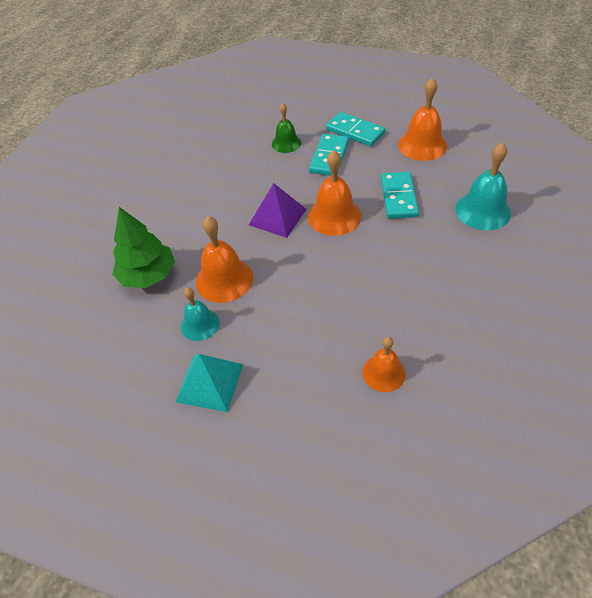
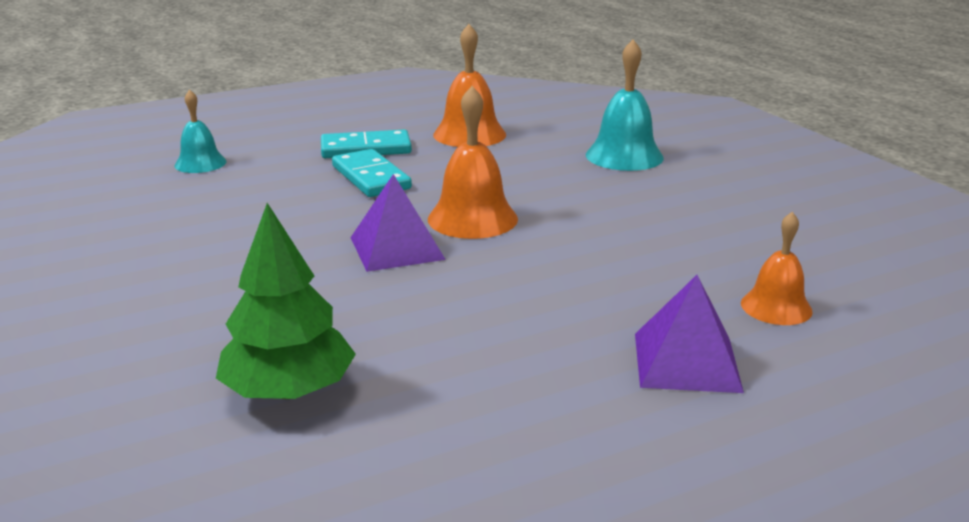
camera: 50 degrees left, 25 degrees down
turquoise pyramid [175,354,243,412] -> none
turquoise bell [181,287,220,341] -> turquoise bell moved to [174,89,226,173]
orange bell [196,216,253,303] -> none
green bell [272,103,301,153] -> none
turquoise domino [381,172,419,219] -> none
none -> purple pyramid [635,275,744,393]

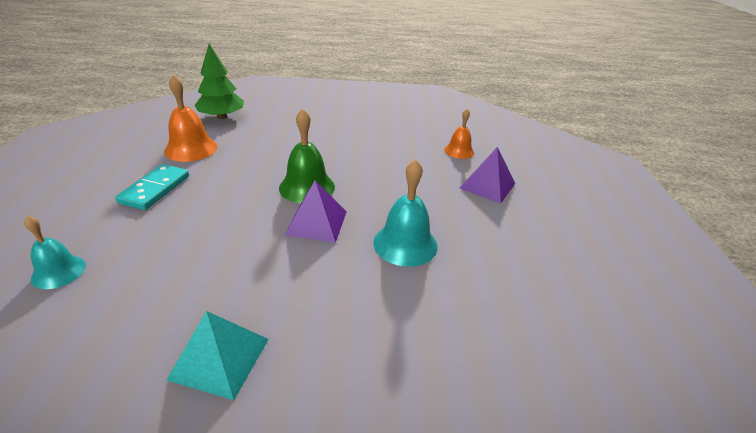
camera: 65 degrees left, 10 degrees up
green tree [216,203,356,399] -> green tree moved to [194,44,244,119]
turquoise domino [332,149,412,197] -> none
orange bell [428,86,518,239] -> green bell [279,108,335,203]
turquoise bell [586,40,664,171] -> turquoise bell moved to [373,159,438,267]
none -> turquoise pyramid [167,311,269,400]

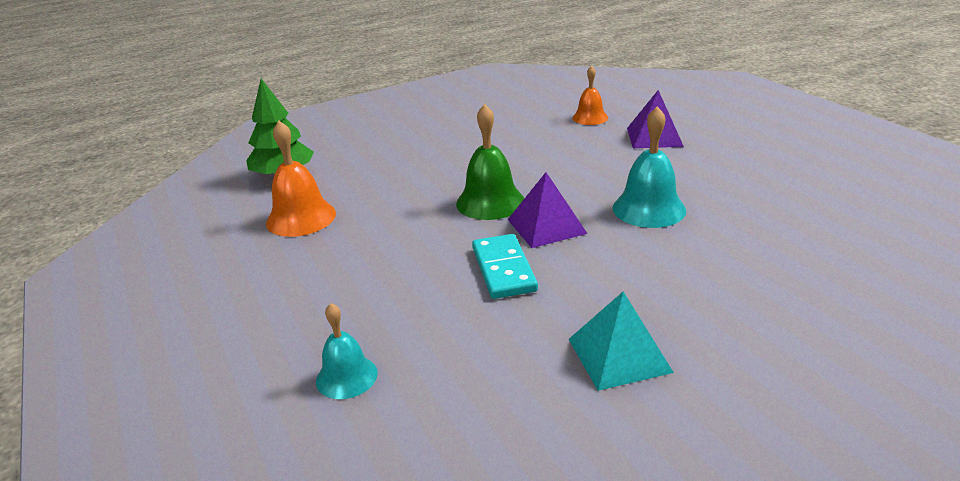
camera: 25 degrees left, 5 degrees down
turquoise domino [115,164,189,210] -> turquoise domino moved to [472,234,538,299]

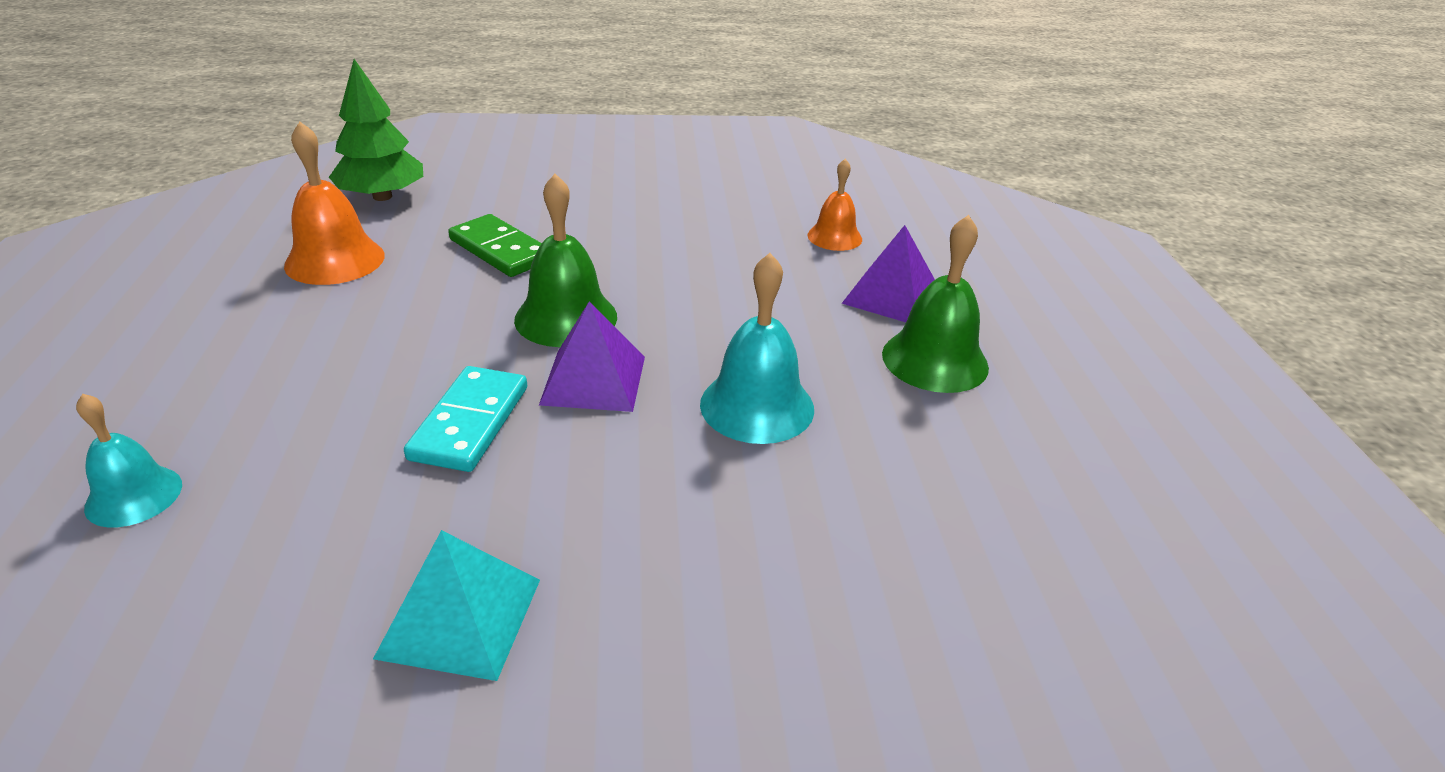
camera: 20 degrees right, 5 degrees up
none -> green domino [448,214,542,277]
none -> green bell [882,215,989,393]

